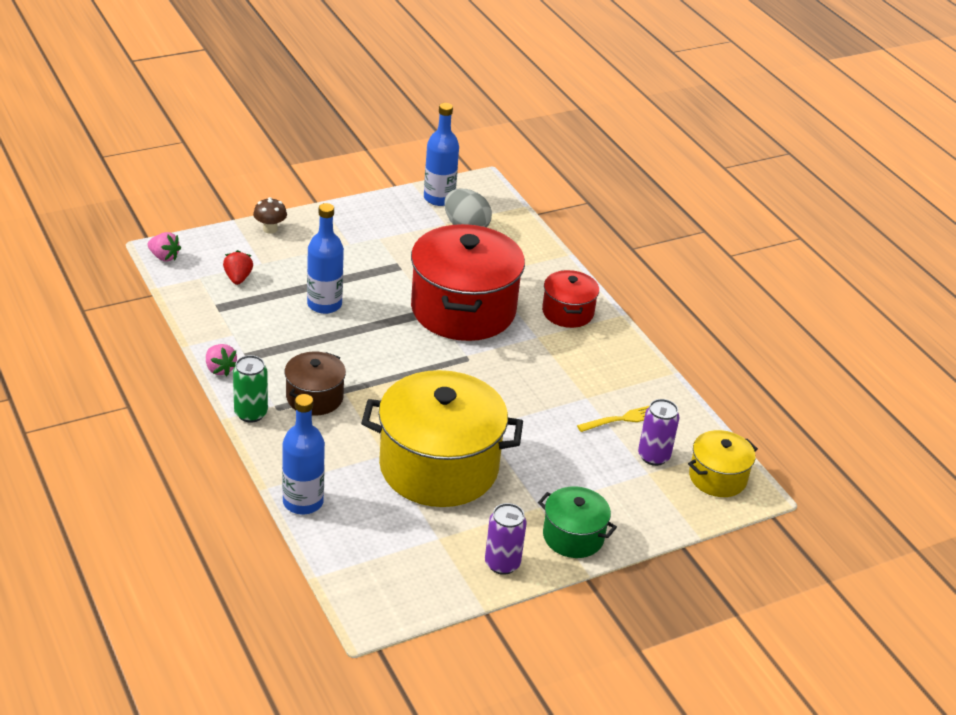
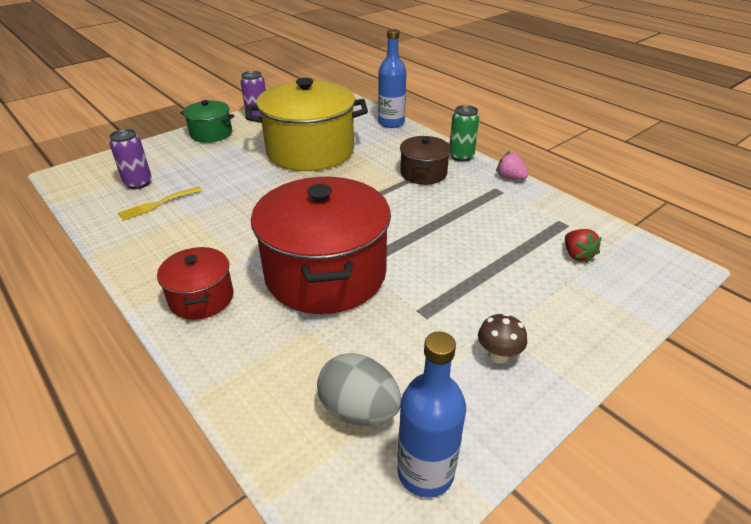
camera: 170 degrees right, 0 degrees up
pink strawberry [147,232,181,261] -> none
brown mushroom [253,197,287,234] -> brown mushroom moved to [478,313,527,363]
blue bottle [307,203,344,314] -> none
yellow pot [688,430,758,497] -> none

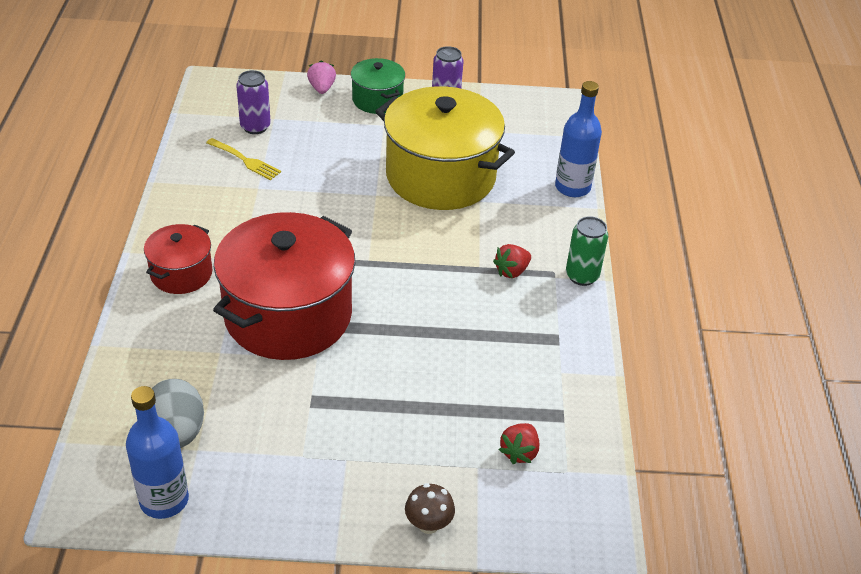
camera: 40 degrees right, 5 degrees up
yellow fork [118,186,202,221] -> yellow fork turned 150 degrees counterclockwise [206,138,281,180]
brown pot [400,136,451,185] -> red strawberry [493,244,531,278]
brown mushroom [478,313,527,363] -> brown mushroom moved to [405,483,455,534]
pink strawberry [496,151,528,180] -> pink strawberry moved to [307,60,336,94]

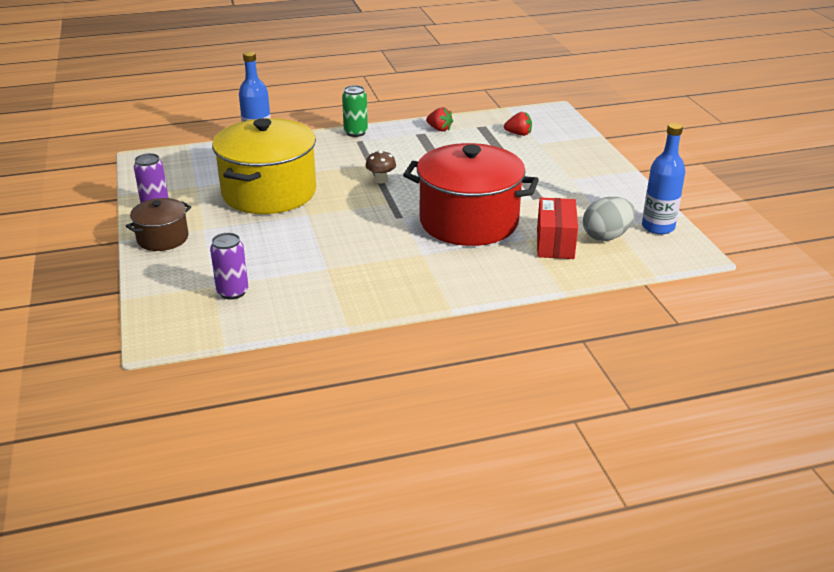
camera: 105 degrees left, 10 degrees down
red pot [144,224,213,294] -> none
yellow fork [206,138,281,180] -> none
pink strawberry [307,60,336,94] -> none
green pot [351,58,405,114] -> brown pot [126,198,191,251]
brown mushroom [405,483,455,534] -> brown mushroom moved to [366,150,396,183]
red strawberry [493,244,531,278] -> red strawberry moved to [426,107,453,131]
none -> red box [537,198,578,259]

